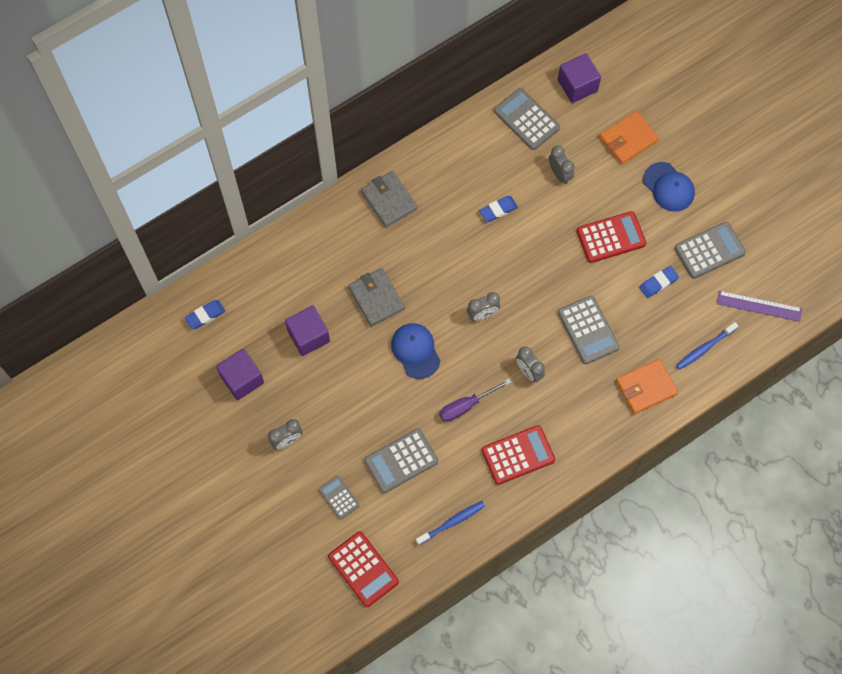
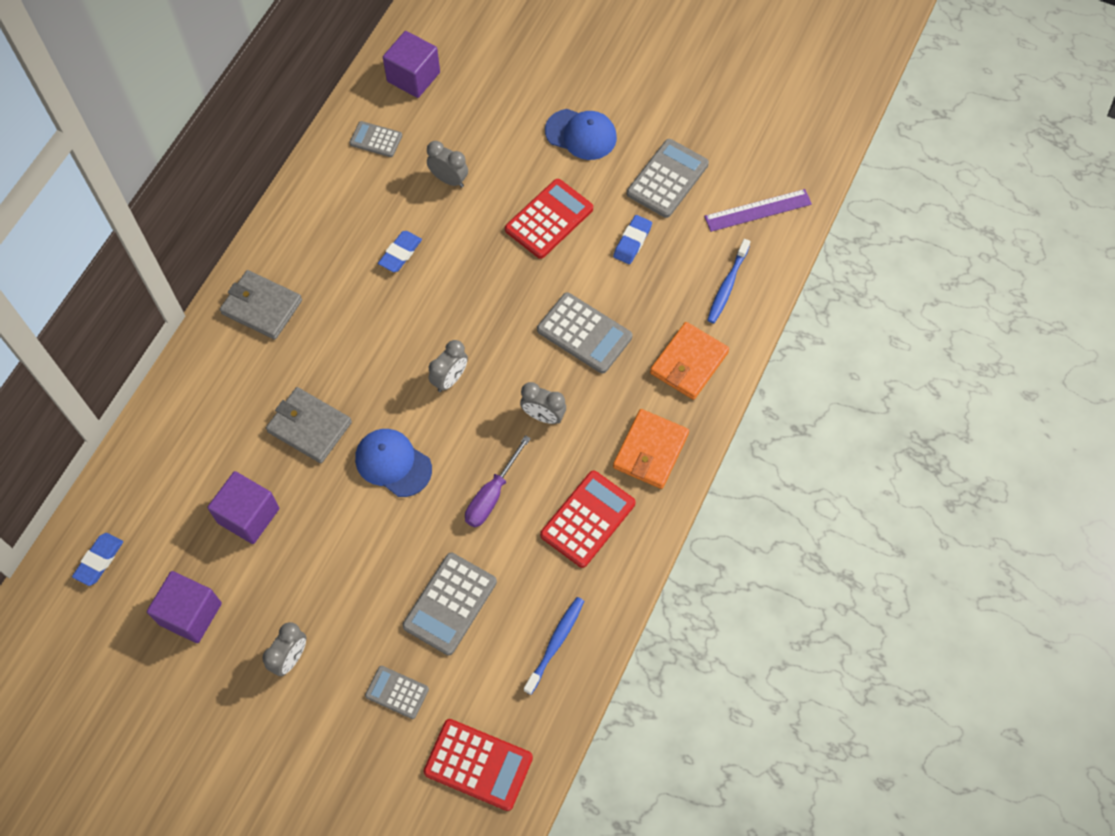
camera: 30 degrees left, 5 degrees down
grey calculator [494,88,560,150] -> grey calculator [349,121,402,157], size x0.59
orange wallet [599,111,659,164] -> orange wallet moved to [613,409,689,489]

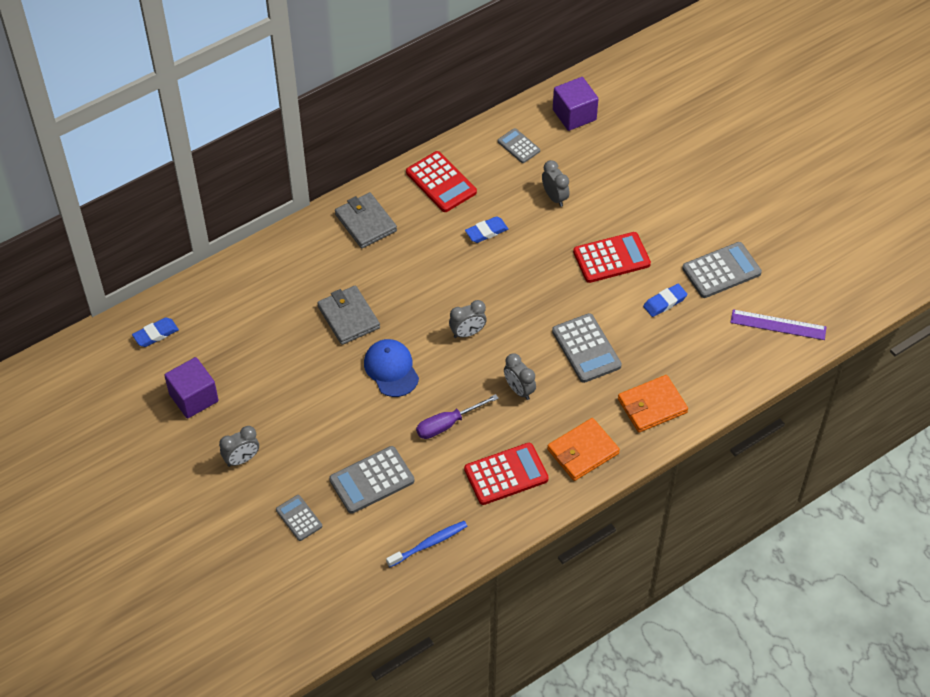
camera: 30 degrees right, 10 degrees down
purple cube [207,471,279,544] -> none
red calculator [424,719,533,811] -> red calculator moved to [406,151,477,212]
blue cap [545,109,617,160] -> none
blue toothbrush [707,239,750,323] -> none

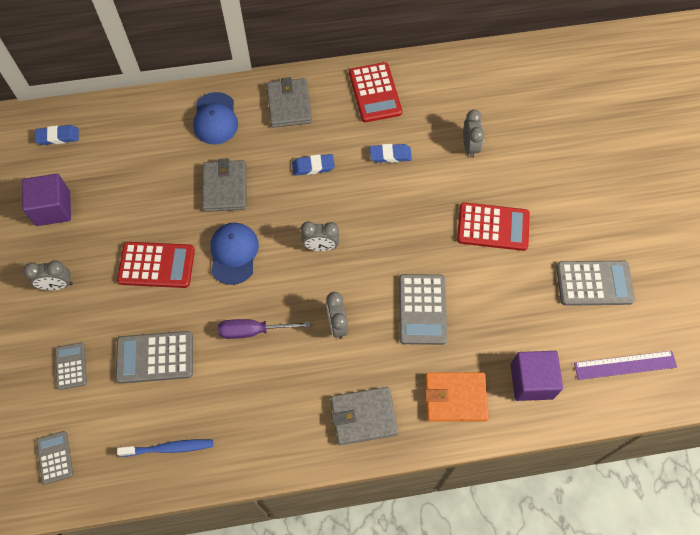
camera: 25 degrees right, 10 degrees up
red calculator [464,443,549,505] -> red calculator moved to [117,242,195,288]
grey calculator [498,128,540,163] -> grey calculator moved to [36,431,73,484]
orange wallet [547,418,620,481] -> grey wallet [331,387,398,445]
purple cube [553,77,598,131] -> purple cube moved to [511,351,563,401]
blue eraser [643,284,688,317] -> blue eraser moved to [292,154,335,176]
purple ruler [730,309,827,340] -> purple ruler turned 45 degrees counterclockwise [574,351,677,380]
none -> blue cap [193,92,238,144]

